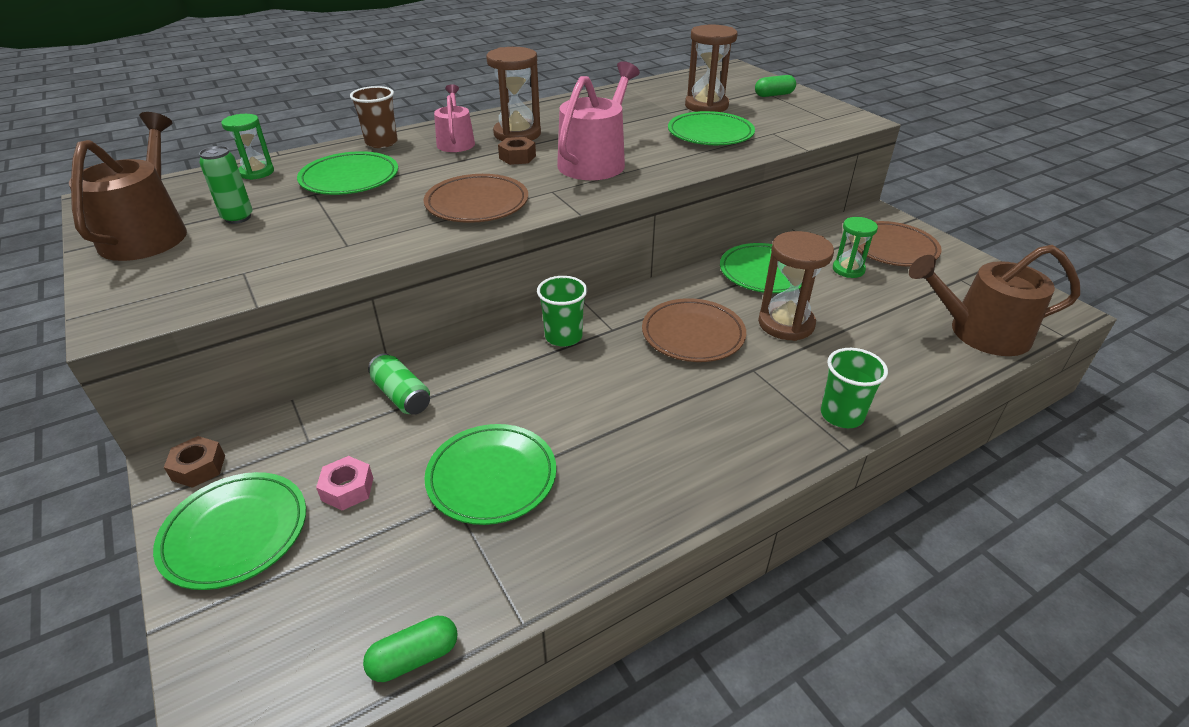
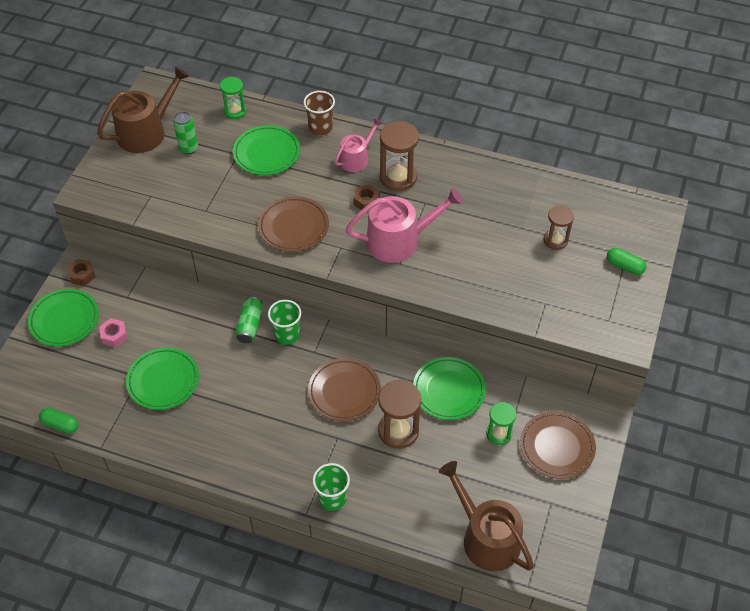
camera: 50 degrees right, 15 degrees up
green can [368,353,430,415] -> green can moved to [235,297,263,343]
green plate [668,111,755,145] -> none
brown hourglass [685,24,738,112] -> brown hourglass [543,205,574,250], size x0.63

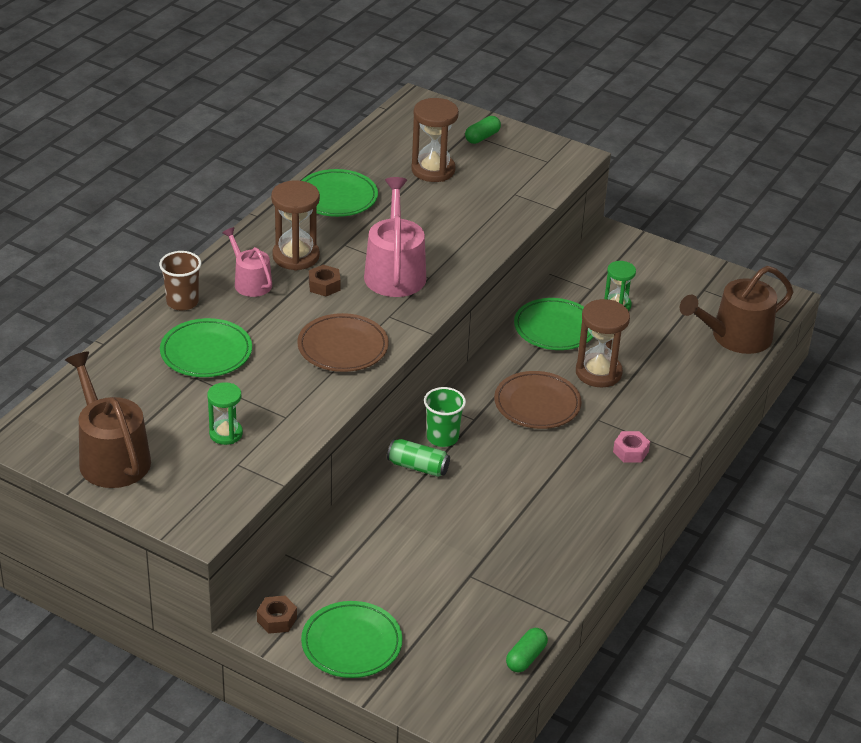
camera: 80 degrees left, 15 degrees down
pink nut [99,319,127,347] -> pink nut moved to [613,431,650,463]
green plate [126,348,199,410] -> green plate moved to [301,169,378,217]
green can [173,112,198,154] -> none
green hourglass [220,77,246,119] -> green hourglass moved to [207,382,243,445]
green cup [313,463,350,511] -> none
brown plate [520,411,596,479] -> none
brown hourglass [543,205,574,250] -> brown hourglass [411,98,459,182], size x1.59

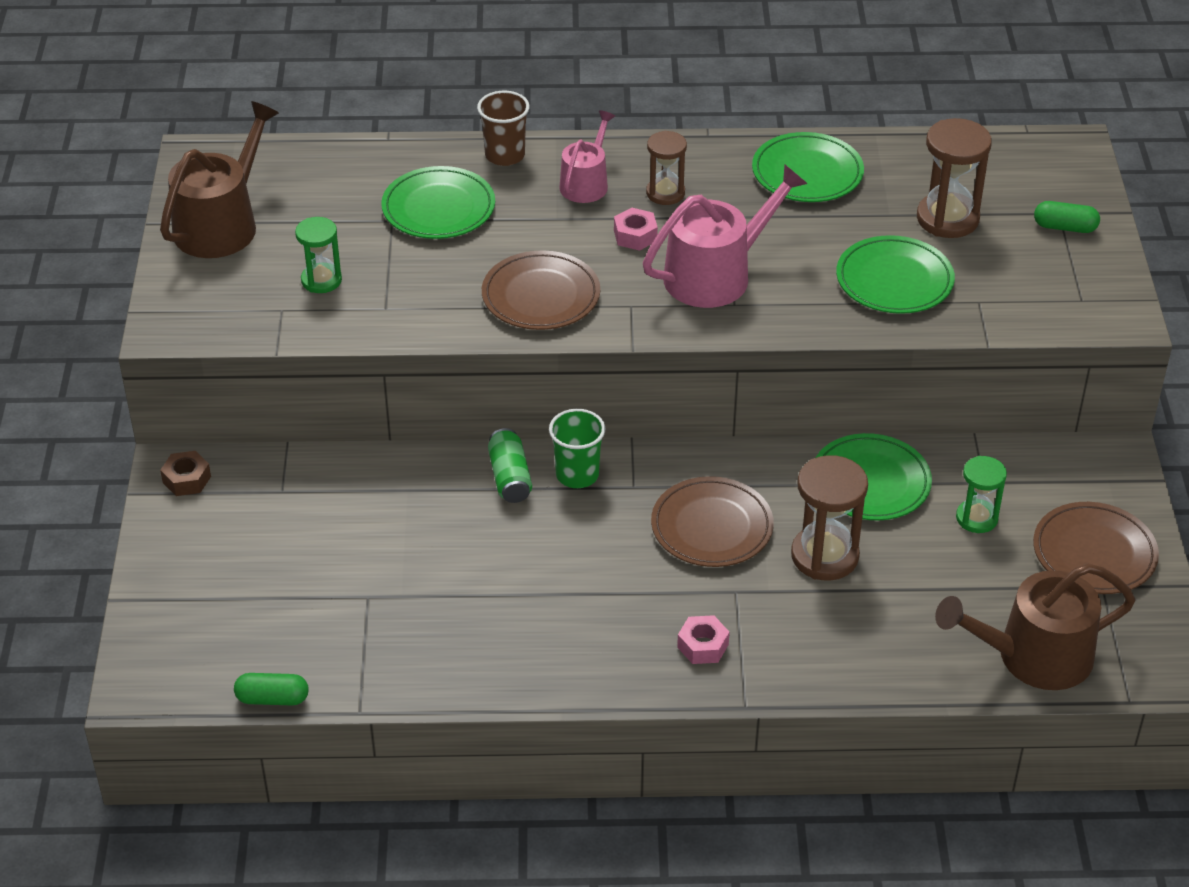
camera: 60 degrees right, 5 degrees up
brown hourglass [271,180,320,271] -> brown hourglass [646,131,687,205], size x0.63
green plate [301,601,403,678] -> green plate moved to [836,235,955,314]
brown nut [309,265,341,296] -> pink nut [614,208,658,251]
brown watering can [680,266,793,354] -> brown watering can turned 45 degrees counterclockwise [935,563,1136,690]
none -> brown plate [1033,502,1159,594]

